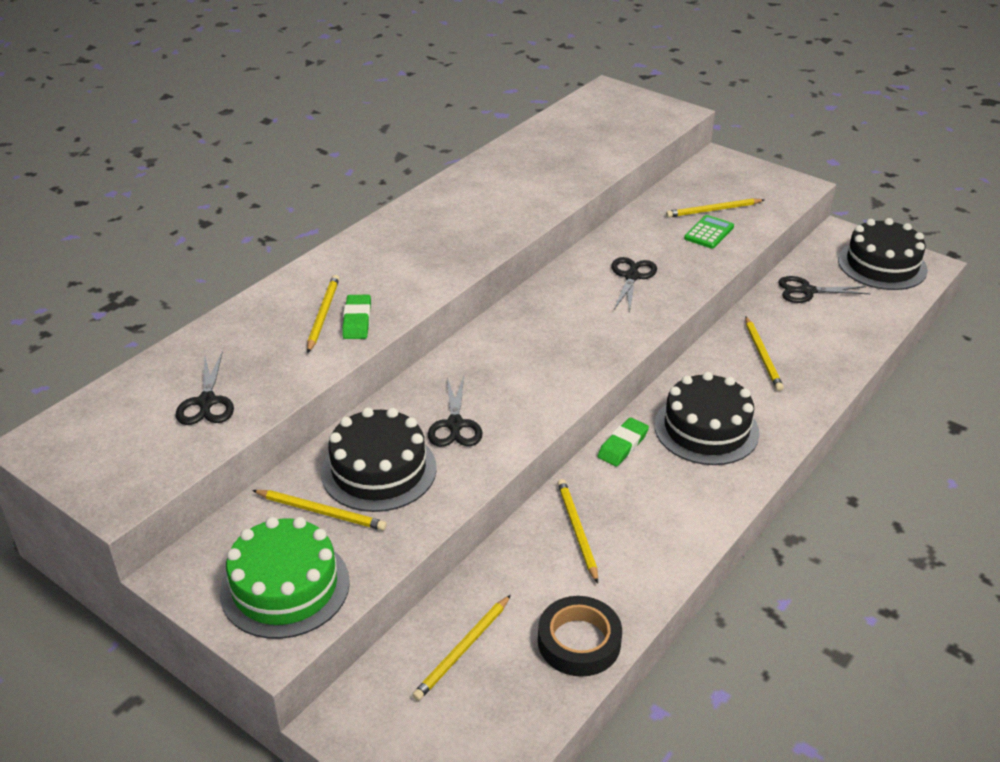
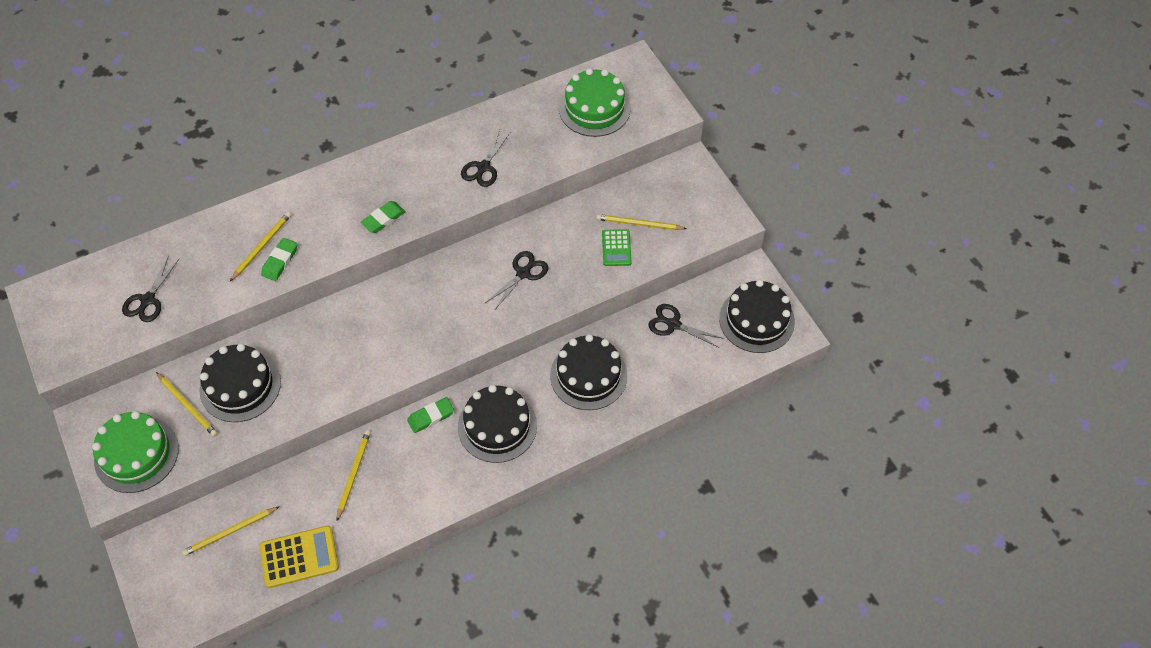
camera: 25 degrees right, 20 degrees up
black scissors [428,376,483,447] -> black scissors moved to [461,129,510,187]
black tape [538,596,622,677] -> yellow calculator [260,526,339,588]
green calculator [684,215,734,249] -> green calculator turned 120 degrees clockwise [602,229,631,266]
yellow pencil [745,316,784,391] -> black cake [550,334,627,410]
none -> green eraser [361,201,406,233]
none -> green cake [559,68,631,137]

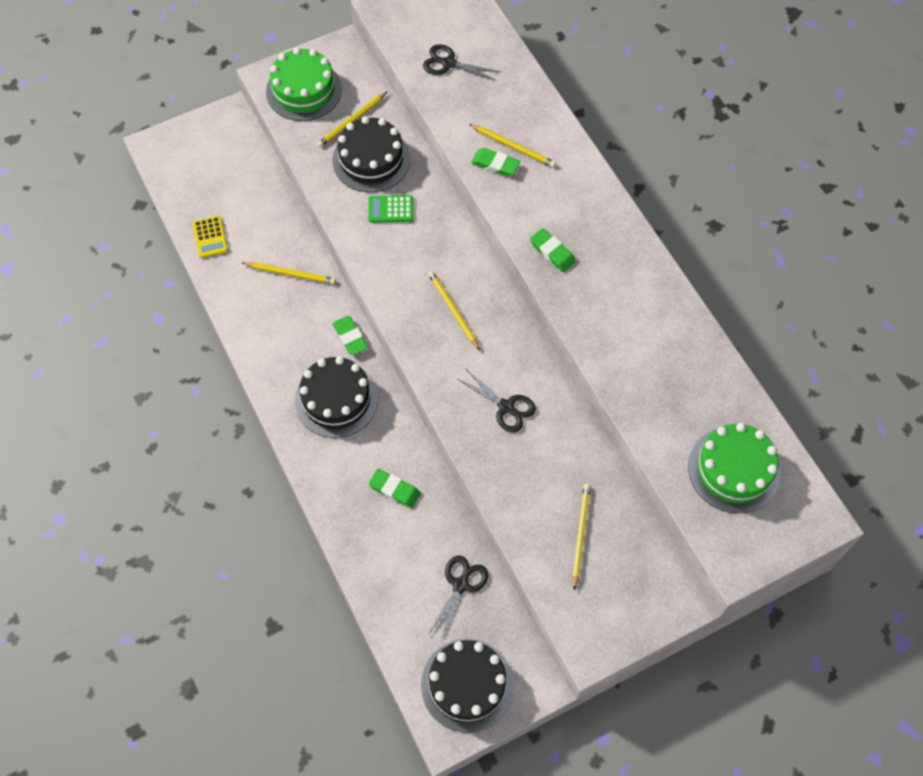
camera: 90 degrees right, 5 degrees up
yellow pencil [182,506,280,556] -> yellow pencil moved to [428,271,480,351]
yellow calculator [260,526,339,588] -> yellow calculator [192,216,228,258], size x0.65
black scissors [461,129,510,187] -> none
black cake [550,334,627,410] -> green eraser [369,469,421,508]
green calculator [602,229,631,266] -> green calculator moved to [368,195,413,223]

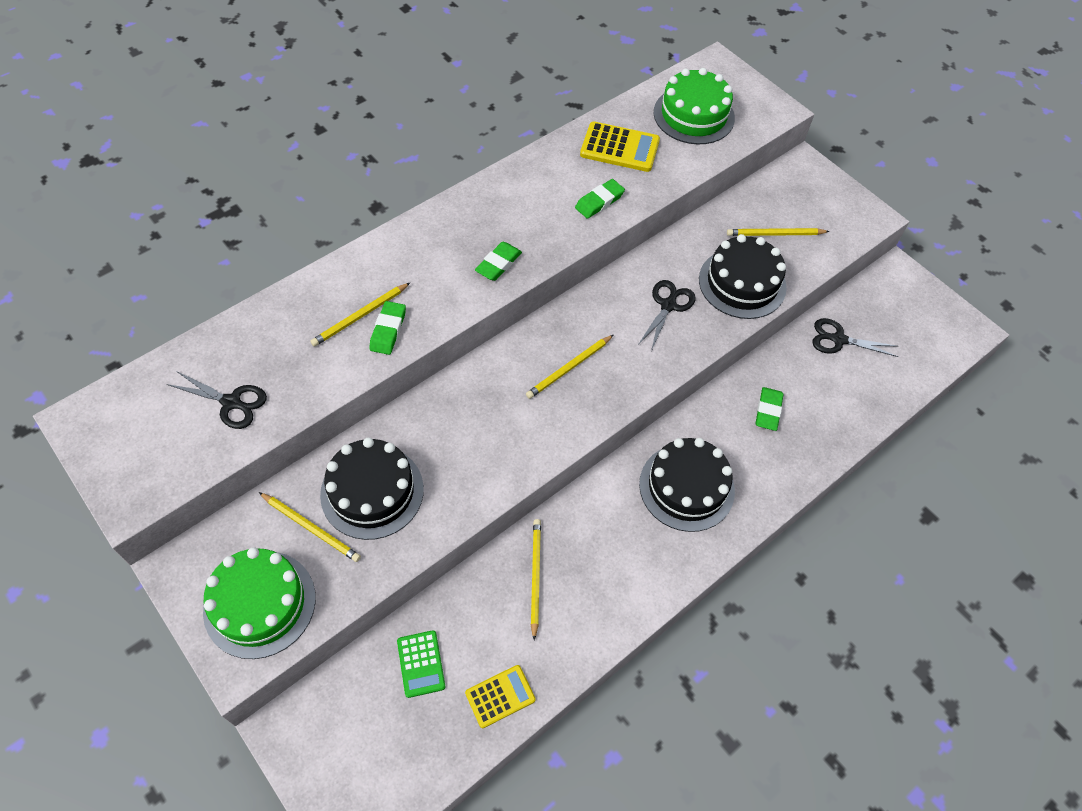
camera: 105 degrees left, 5 degrees down
green eraser [332,316,368,356] -> green eraser moved to [575,179,625,219]
green calculator [368,195,413,223] -> green calculator moved to [397,630,445,698]
black cake [421,639,514,733] -> black cake moved to [699,234,787,319]
black scissors [423,44,501,81] -> black scissors turned 75 degrees counterclockwise [167,371,267,429]
yellow pencil [469,124,556,168] -> yellow pencil turned 150 degrees counterclockwise [310,283,410,347]
none -> yellow calculator [580,121,660,172]

